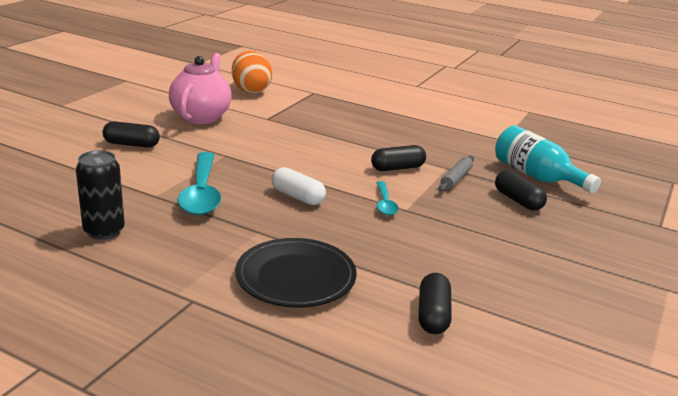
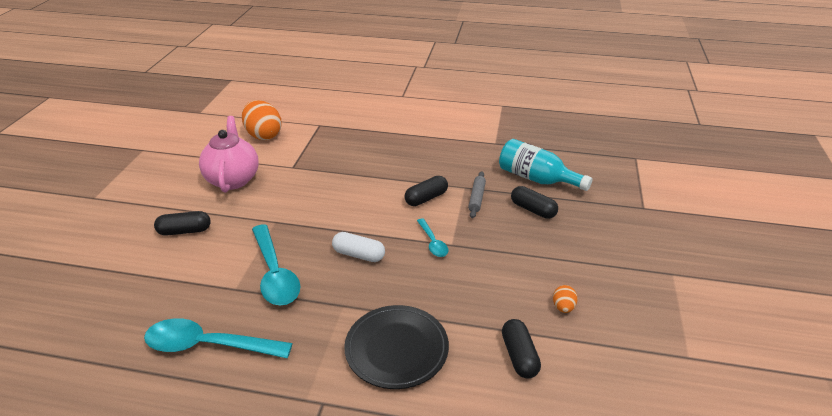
camera: 15 degrees left, 10 degrees up
black can [76,150,125,240] -> turquoise spoon [144,318,293,358]
none -> orange egg [553,285,578,313]

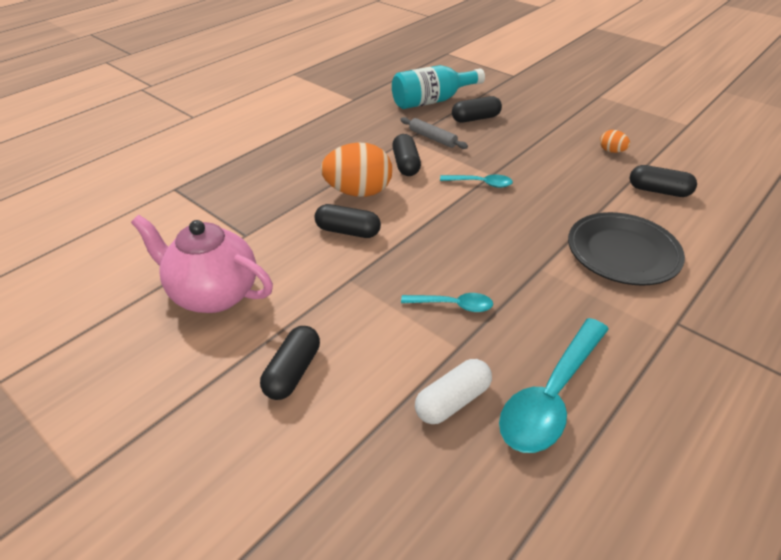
camera: 60 degrees left, 5 degrees up
orange egg [242,100,282,140] -> orange egg moved to [321,142,392,197]
turquoise spoon [252,224,301,305] -> turquoise spoon [401,293,493,312], size x0.52
white capsule [332,232,385,262] -> white capsule moved to [415,359,492,424]
none -> black capsule [314,204,381,238]

